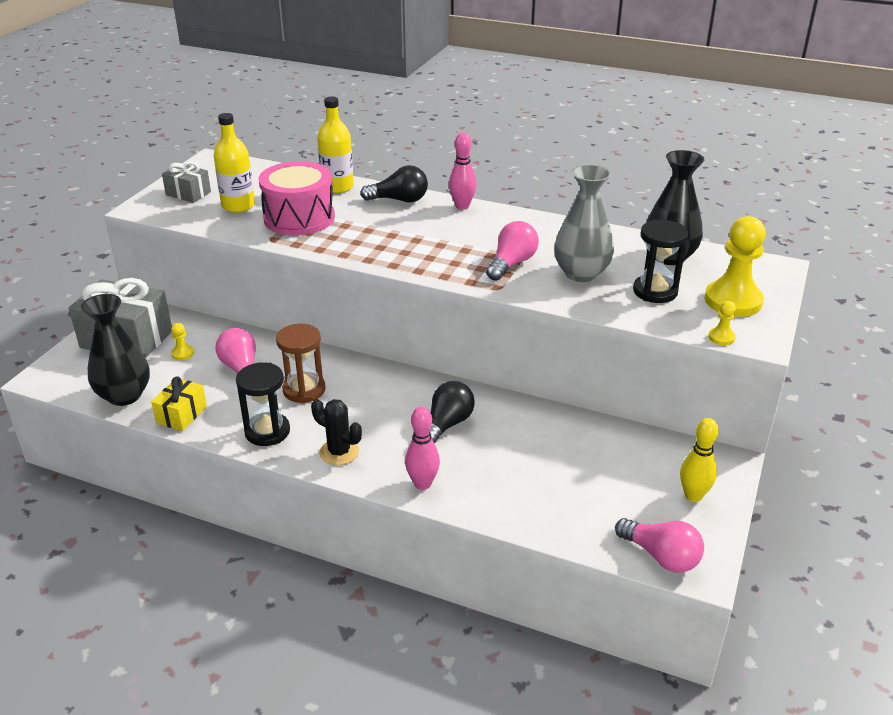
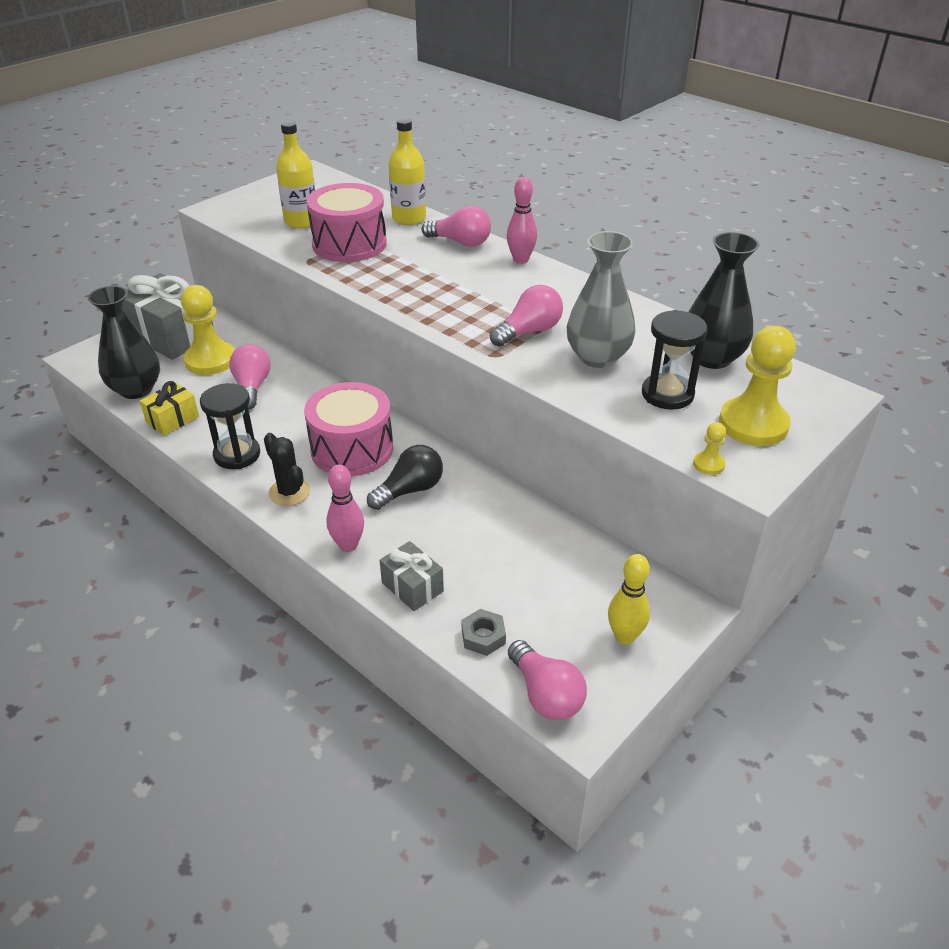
camera: 20 degrees right, 5 degrees up
grey gift [162,162,211,203] -> grey gift moved to [380,541,444,611]
yellow pawn [171,323,194,360] -> yellow pawn [181,285,235,375], size x2.30
brown hourglass [276,324,326,403] -> none
black light bulb [360,165,428,202] -> pink light bulb [422,206,491,247]
none -> pink drum [304,382,393,476]
none -> grey nut [462,609,506,656]

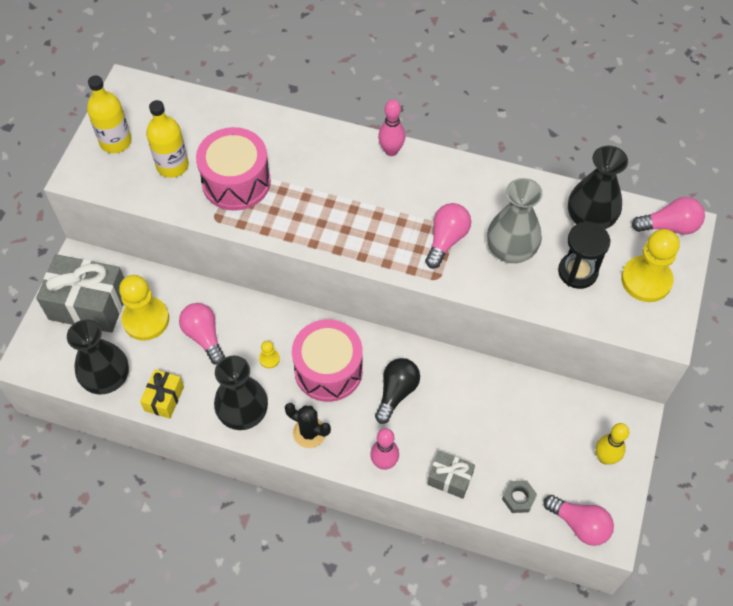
camera: 25 degrees left, 20 degrees up
black hourglass [200,383,260,469] -> black vase [214,356,268,430]
yellow bottle [389,118,426,225] -> yellow bottle moved to [87,75,132,153]
pink light bulb [422,206,491,247] -> pink light bulb moved to [632,197,705,235]
yellow pawn [693,422,726,475] -> yellow pawn moved to [259,341,280,368]

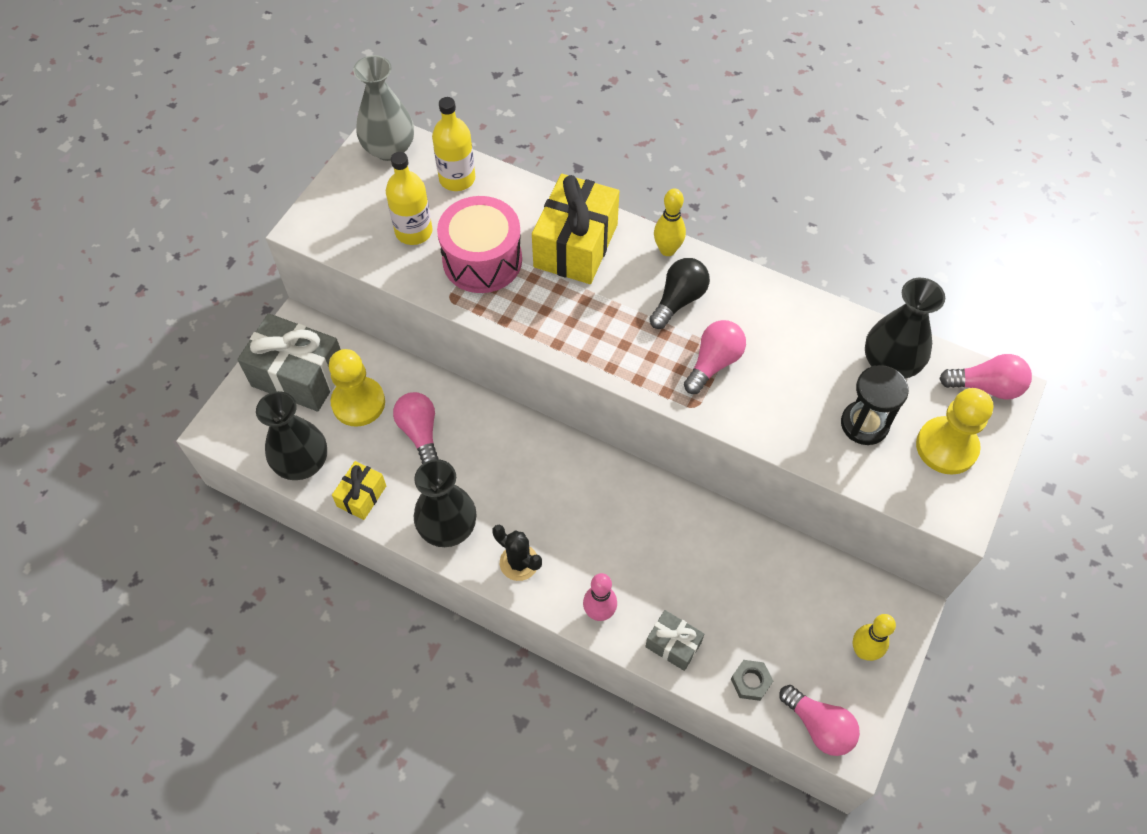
camera: 10 degrees right, 0 degrees up
yellow bottle [87,75,132,153] -> yellow bottle moved to [432,97,475,191]
yellow pawn [259,341,280,368] -> none
pink drum [292,320,363,402] -> none
black light bulb [375,358,420,424] -> black light bulb moved to [649,258,710,329]
pink bowling pin [378,99,405,156] -> yellow bowling pin [654,188,686,256]
grey vase [487,178,543,263] -> grey vase moved to [353,55,414,161]
none -> yellow gift [532,174,619,284]

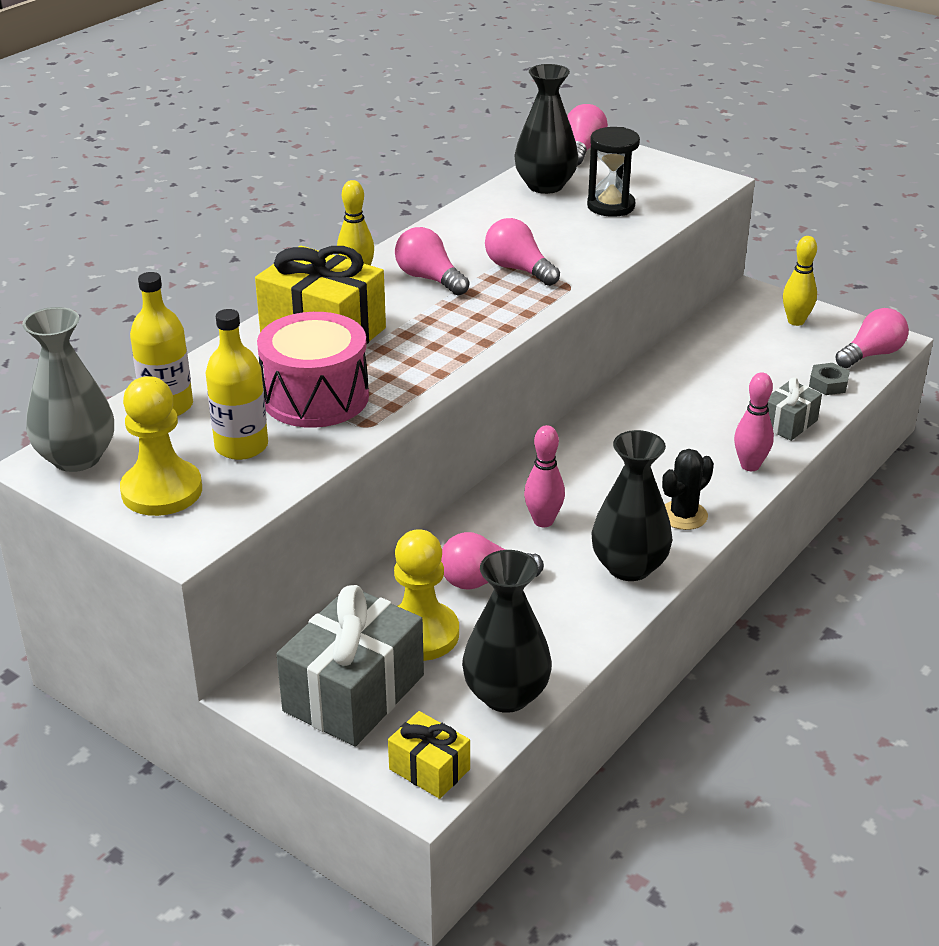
camera: 80 degrees left, 25 degrees down
yellow gift [332,461,386,520] -> yellow gift moved to [388,711,470,799]
black light bulb [649,258,710,329] -> pink light bulb [395,227,470,296]
yellow pawn [916,388,993,475] -> yellow pawn moved to [120,376,202,516]
none -> pink bowling pin [524,425,565,527]

